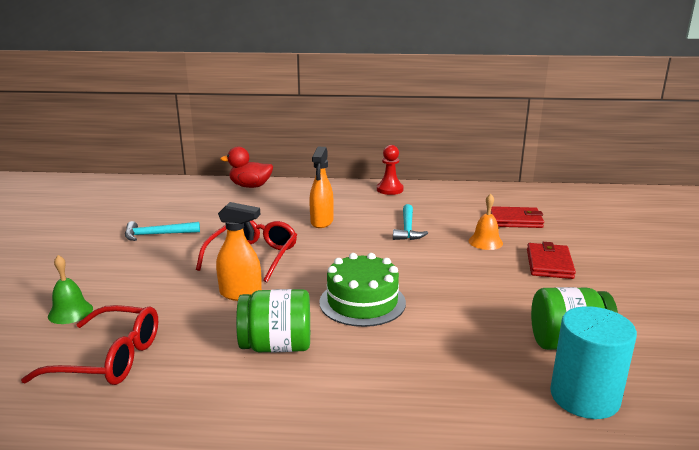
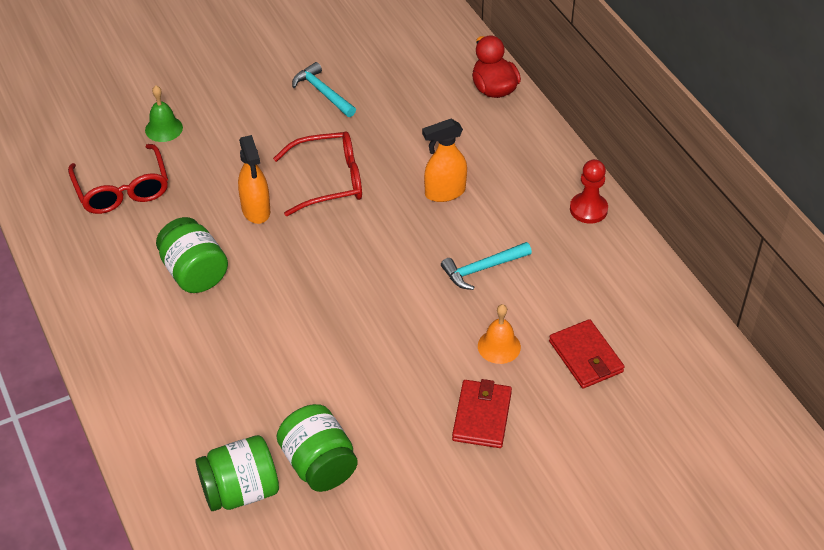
camera: 60 degrees right, 25 degrees up
green cake [319,253,406,327] -> none
red wallet [527,242,576,279] -> red wallet turned 60 degrees counterclockwise [452,379,512,448]
turquoise cylinder [550,306,637,419] -> green jar [195,435,279,511]

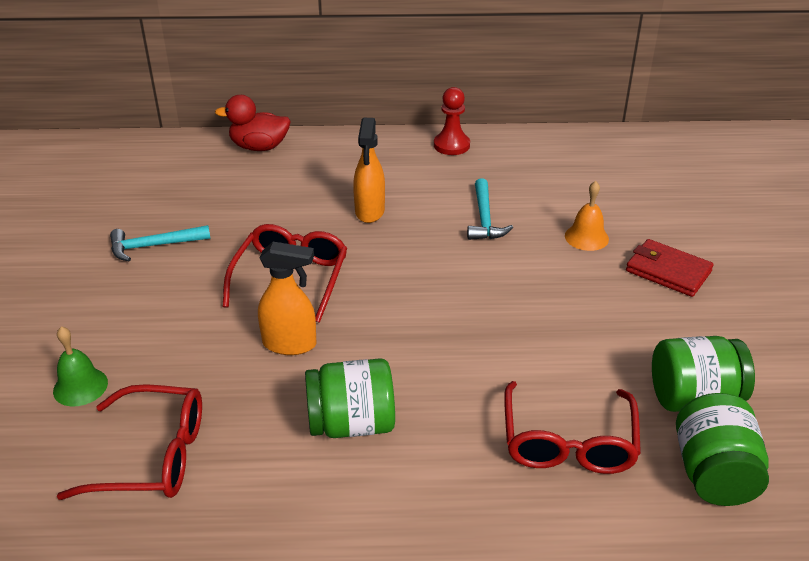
camera: 65 degrees left, 10 degrees down
red wallet [549,319,625,388] -> none
none -> red glasses [504,381,641,474]

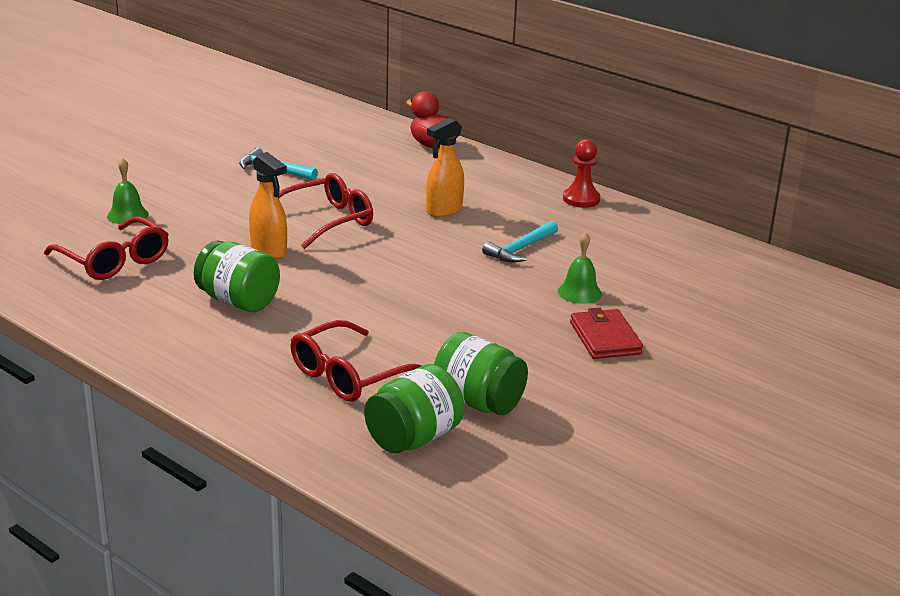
camera: 40 degrees right, 10 degrees down
orange bell [565,181,609,251] -> green bell [558,232,602,304]

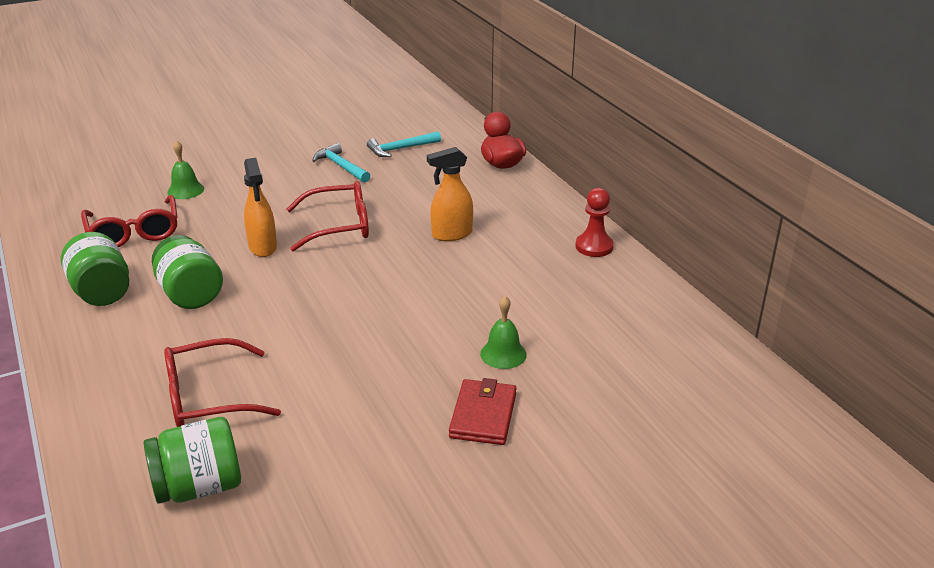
camera: 25 degrees right, 5 degrees up
green jar [434,332,528,415] -> green jar moved to [61,232,129,306]
turquoise hammer [482,221,558,262] -> turquoise hammer moved to [367,131,441,157]

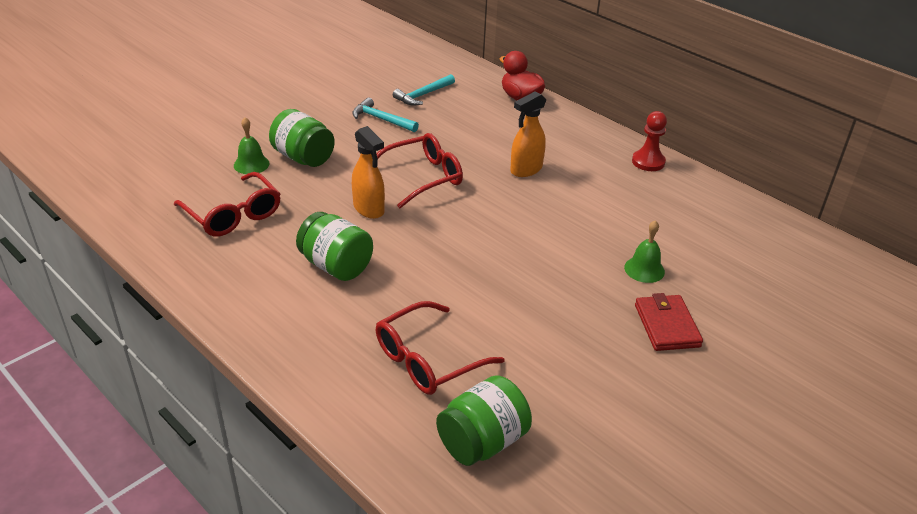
camera: 20 degrees left, 5 degrees up
green jar [61,232,129,306] -> green jar moved to [269,109,335,167]

